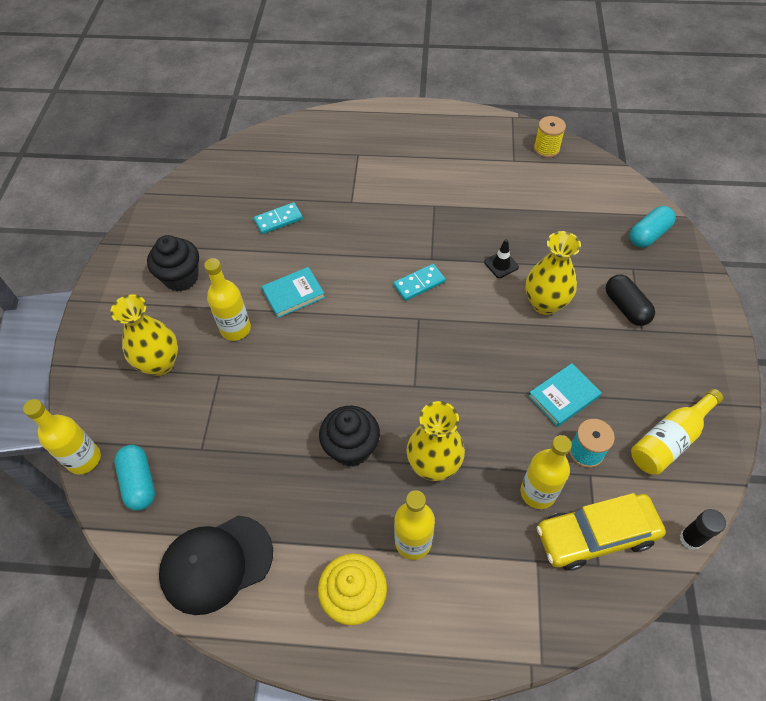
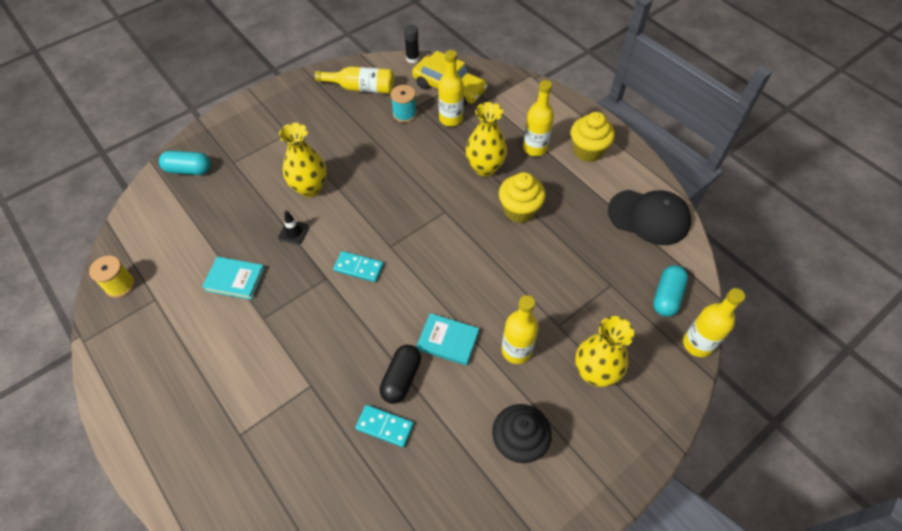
camera: 135 degrees left, 0 degrees up
black cupcake [319,406,380,467] -> yellow cupcake [499,172,546,223]
turquoise book [528,363,602,427] -> turquoise book moved to [202,257,265,300]
black capsule [606,275,655,326] -> black capsule moved to [380,345,421,404]

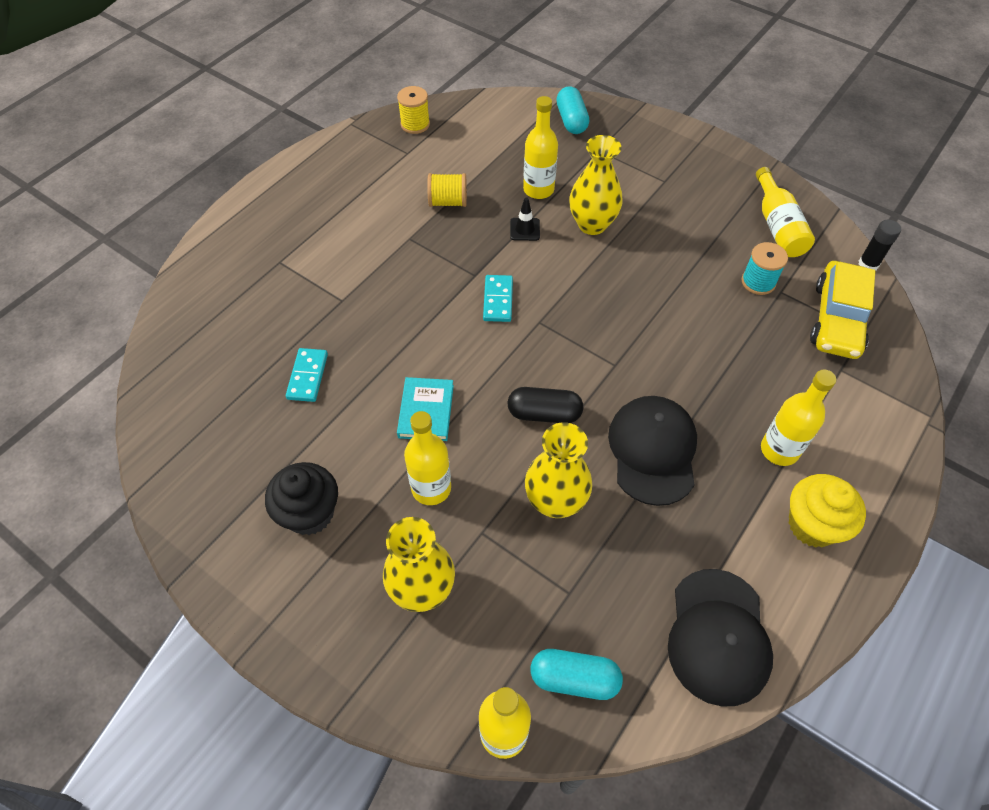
camera: 75 degrees right, 0 degrees up
turquoise book [202,257,265,300] -> yellow spool [427,173,467,207]
black capsule [380,345,421,404] -> black capsule moved to [508,387,583,423]
yellow bottle [438,50,464,126] -> yellow bottle moved to [523,96,558,199]
yellow vase [466,102,507,177] -> yellow vase moved to [525,422,592,518]
yellow cupcake [499,172,546,223] -> black cap [608,396,697,506]

